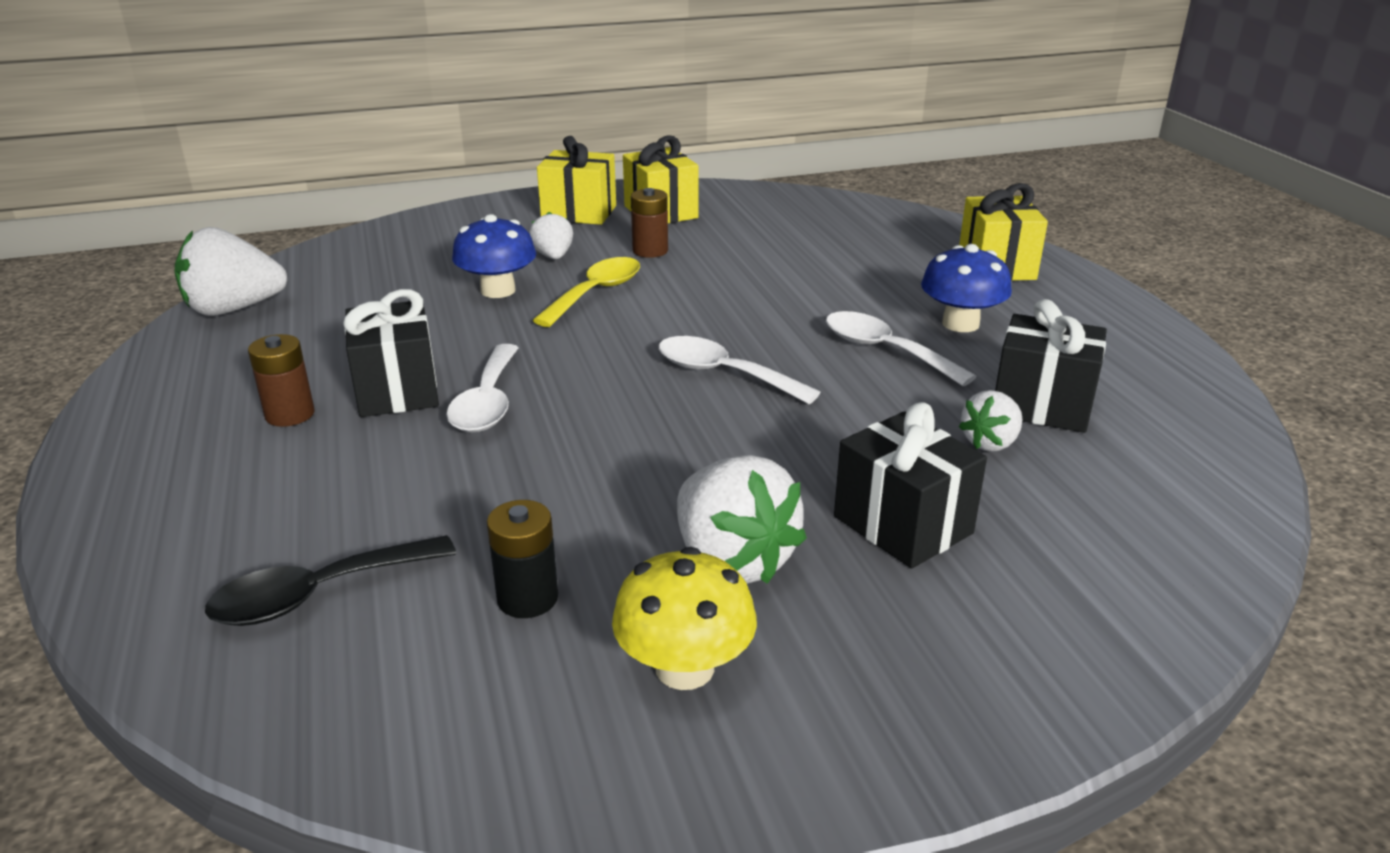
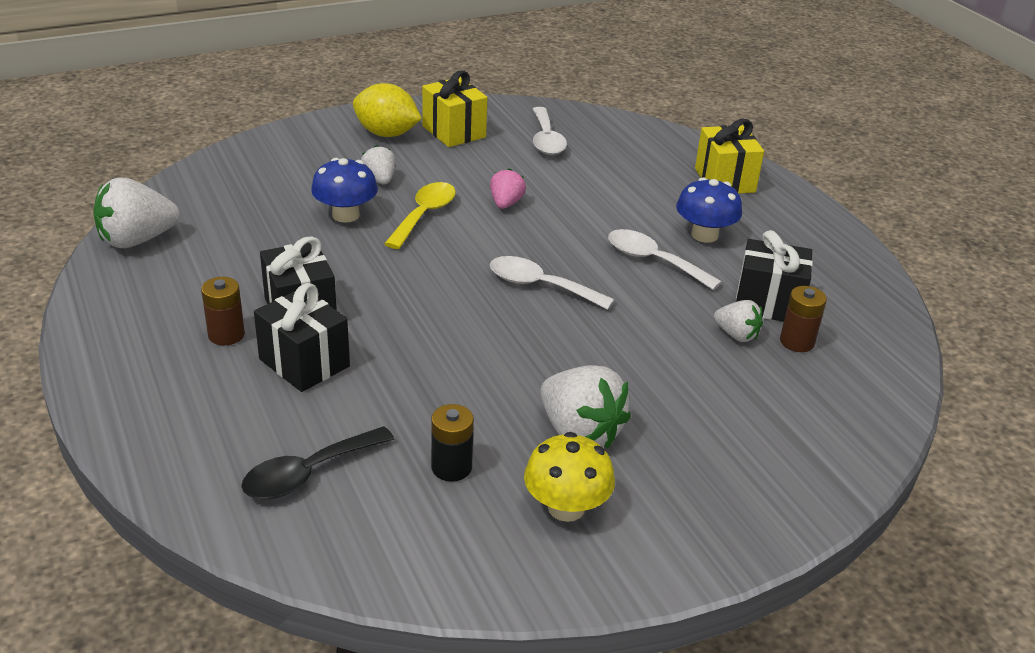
camera: 10 degrees left, 5 degrees up
white spoon [446,344,519,433] -> white spoon moved to [533,107,567,155]
yellow gift [537,136,616,225] -> yellow lemon [353,83,422,137]
brown battery [631,188,668,258] -> brown battery moved to [780,286,827,352]
black gift [834,402,987,568] -> black gift moved to [254,283,350,392]
white strawberry [959,390,1022,452] -> white strawberry turned 90 degrees counterclockwise [714,300,763,342]
none -> pink strawberry [490,168,526,209]

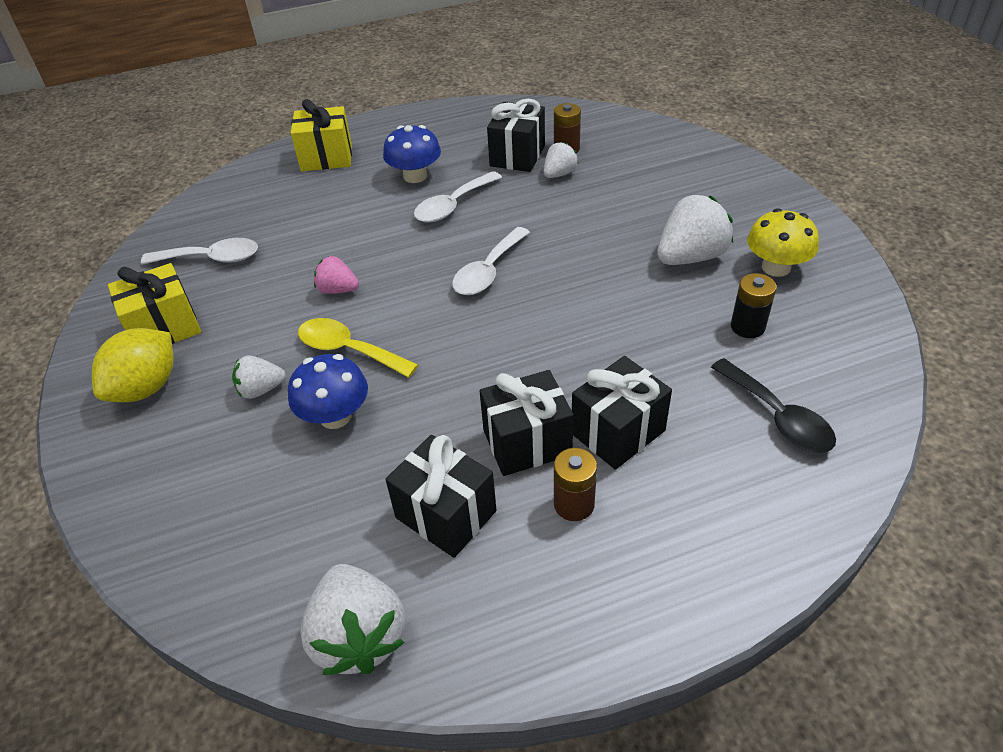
camera: 80 degrees left, 10 degrees up
none -> black gift [385,435,497,558]

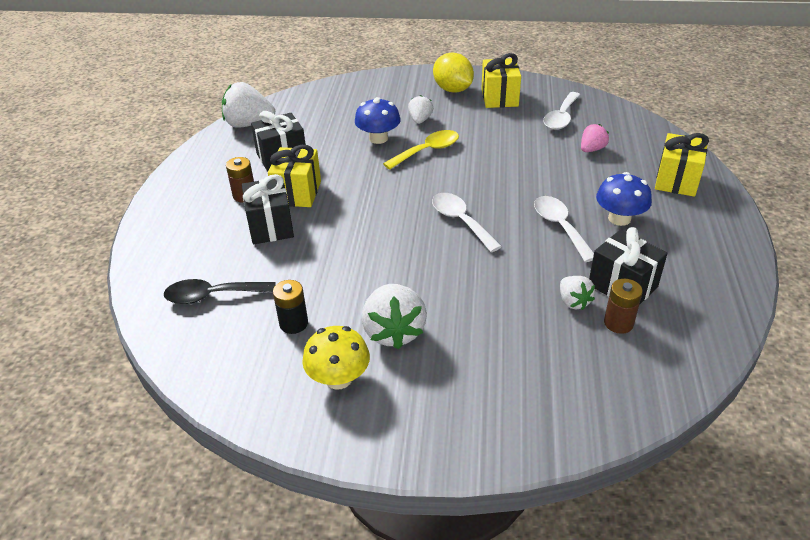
camera: 115 degrees right, 5 degrees down
pink strawberry [314,256,359,294] -> pink strawberry moved to [581,124,609,152]
black gift [480,370,574,476] -> yellow gift [268,145,321,207]

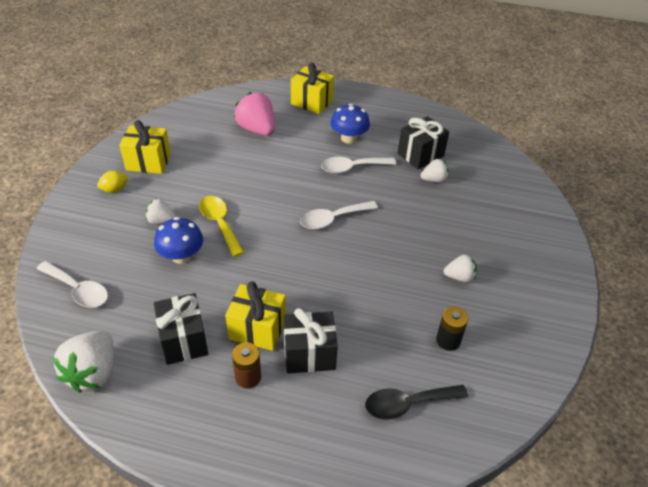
camera: 85 degrees left, 5 degrees up
black spoon [164,279,276,304] -> black spoon turned 75 degrees clockwise [365,385,468,420]
yellow mushroom [302,326,370,390] -> none
white strawberry [362,284,427,349] -> white strawberry [444,255,477,282], size x0.56
yellow lemon [433,53,474,93] -> yellow lemon [97,171,129,193], size x0.55
white spoon [543,92,580,130] -> white spoon moved to [36,261,108,308]
pink strawberry [581,124,609,152] -> pink strawberry [234,92,275,136], size x1.77
brown battery [604,279,643,334] -> none

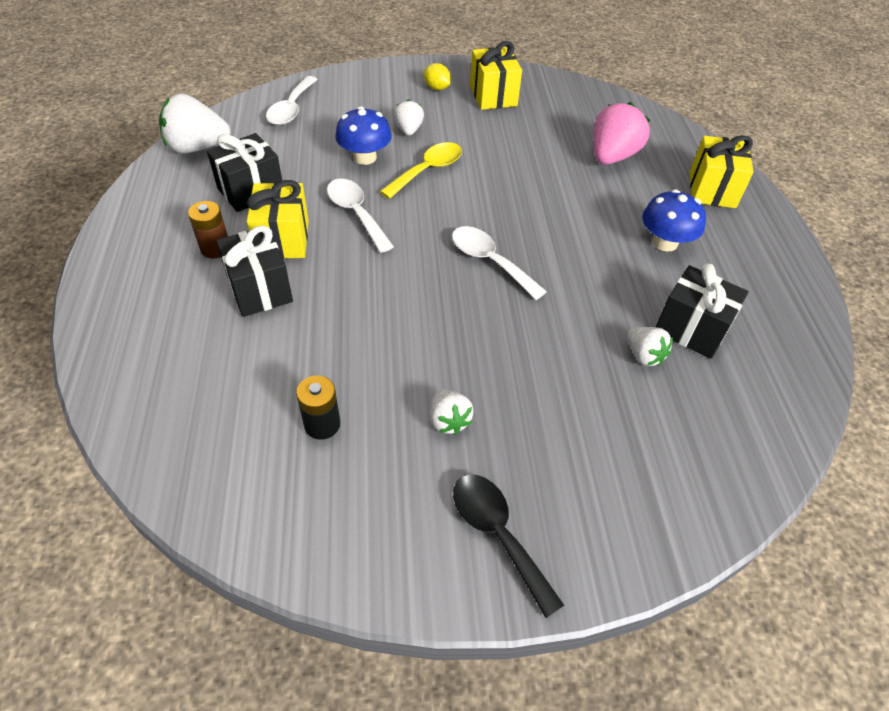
camera: 70 degrees right, 5 degrees up
white spoon [321,157,396,174] -> white spoon moved to [327,179,394,253]
black spoon [365,385,468,420] -> black spoon moved to [453,474,564,618]

